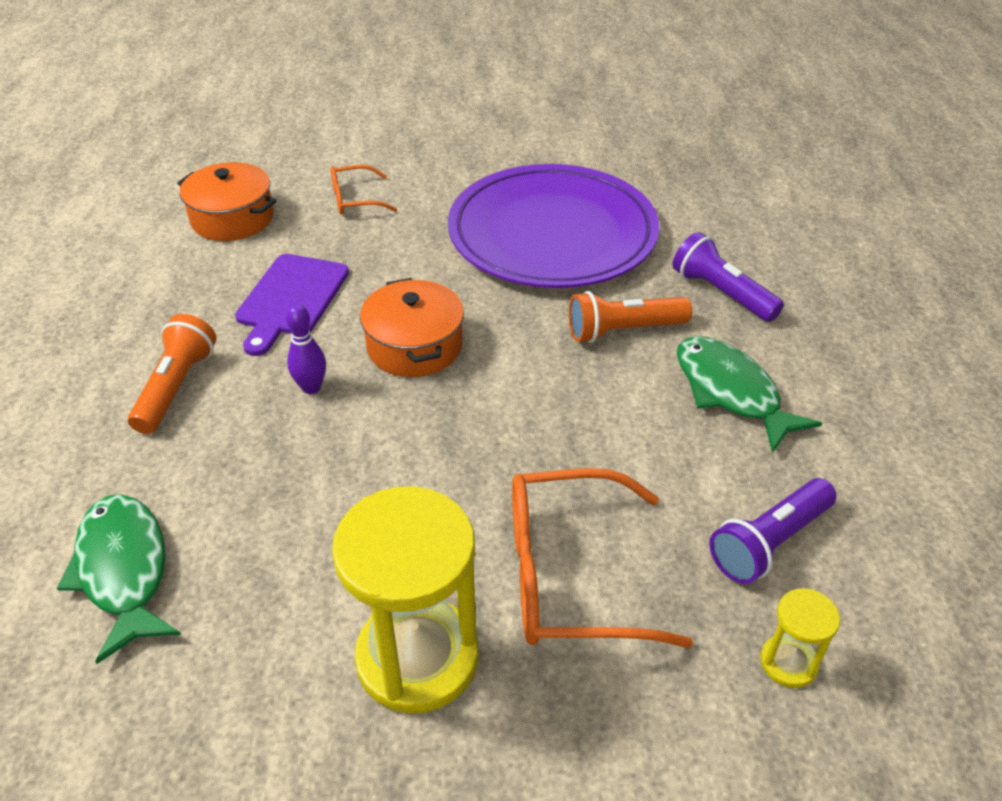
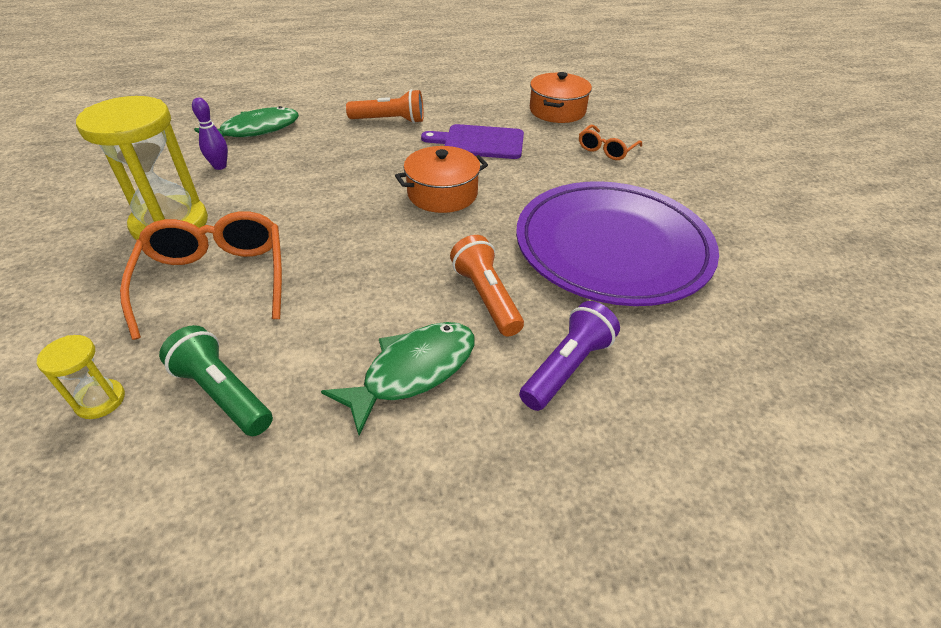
camera: 80 degrees right, 0 degrees up
purple bowling pin [286,304,326,394] -> purple bowling pin moved to [192,98,228,170]
orange glasses [331,165,397,215] -> orange glasses turned 120 degrees counterclockwise [579,125,642,160]
purple flashlight [709,478,836,584] -> green flashlight [159,325,273,436]

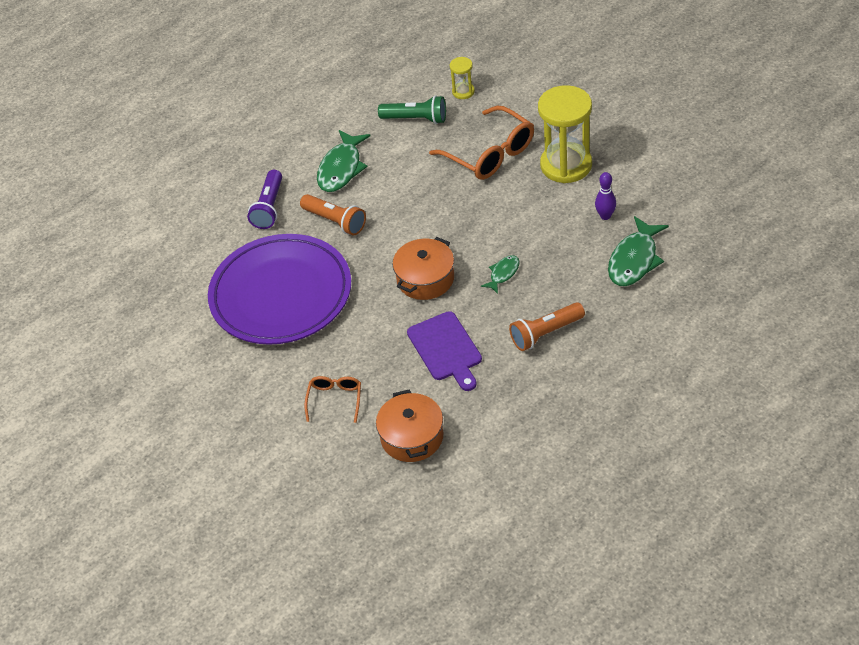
camera: 155 degrees right, 5 degrees up
purple cutting board [421,124,524,159] -> purple cutting board turned 90 degrees clockwise [407,311,482,391]
none -> green fish [481,255,519,294]

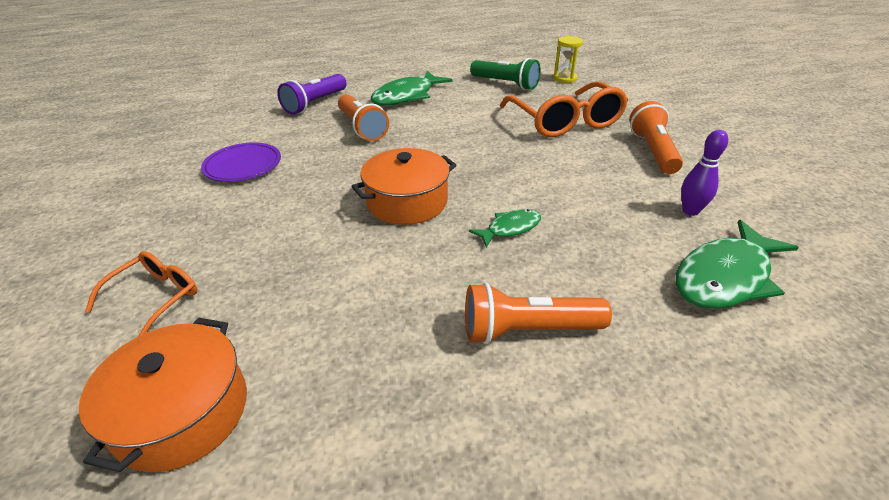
camera: 20 degrees right, 10 degrees down
purple plate [208,234,351,345] -> purple plate [201,142,281,182], size x0.42
purple cutting board [407,311,482,391] -> none
yellow hourglass [538,85,592,183] -> orange flashlight [629,101,683,174]

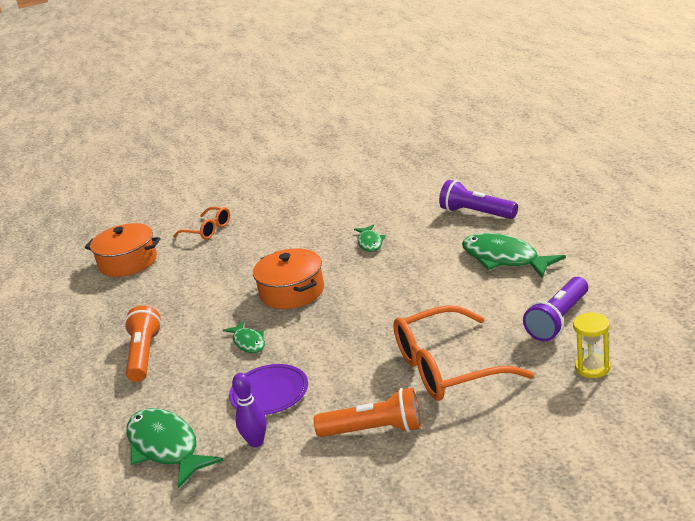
camera: 95 degrees right, 10 degrees down
purple plate [201,142,281,182] -> purple plate moved to [229,364,308,415]
orange flashlight [338,94,389,141] -> none
green flashlight [470,58,541,90] -> purple flashlight [523,277,588,341]
none -> green fish [354,224,386,252]

